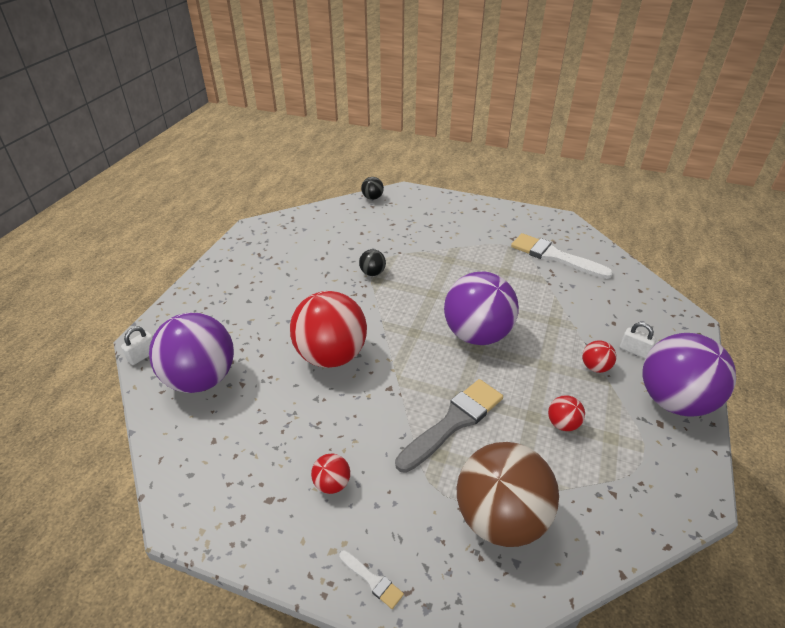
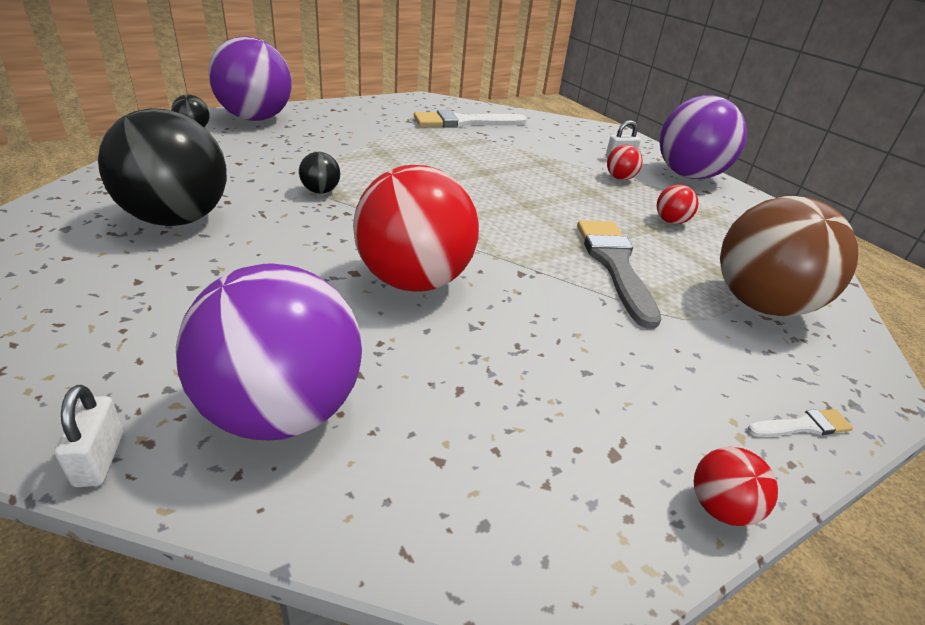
camera: 55 degrees left, 5 degrees down
red ball [311,453,350,494] -> red ball moved to [694,447,778,526]
purple ball [444,272,519,345] -> purple ball moved to [208,36,292,121]
none -> black ball [98,108,227,226]

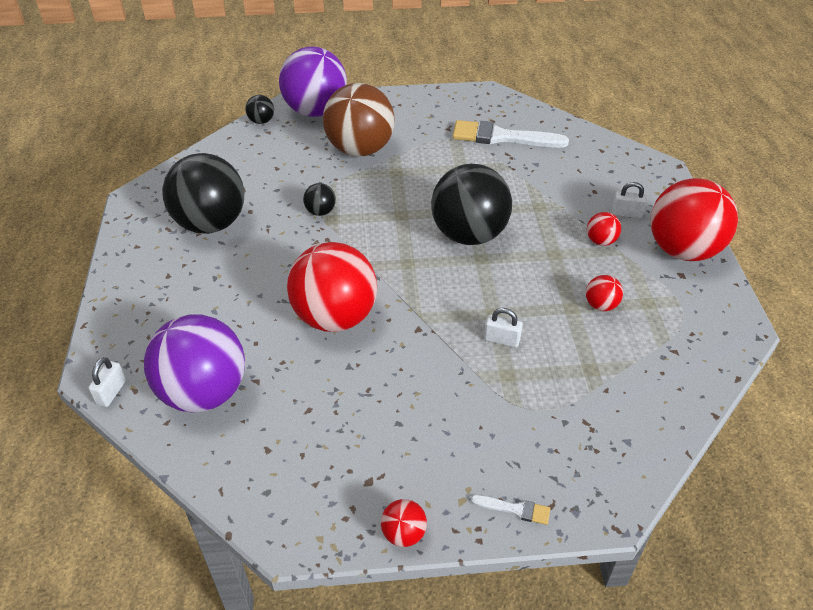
camera: 30 degrees right, 10 degrees up
grey brush [577,220,661,329] -> white padlock [484,308,523,347]
purple ball [660,95,747,179] -> red ball [650,178,738,261]
brown ball [720,196,858,317] -> brown ball moved to [323,83,395,157]
none -> black ball [431,164,512,245]

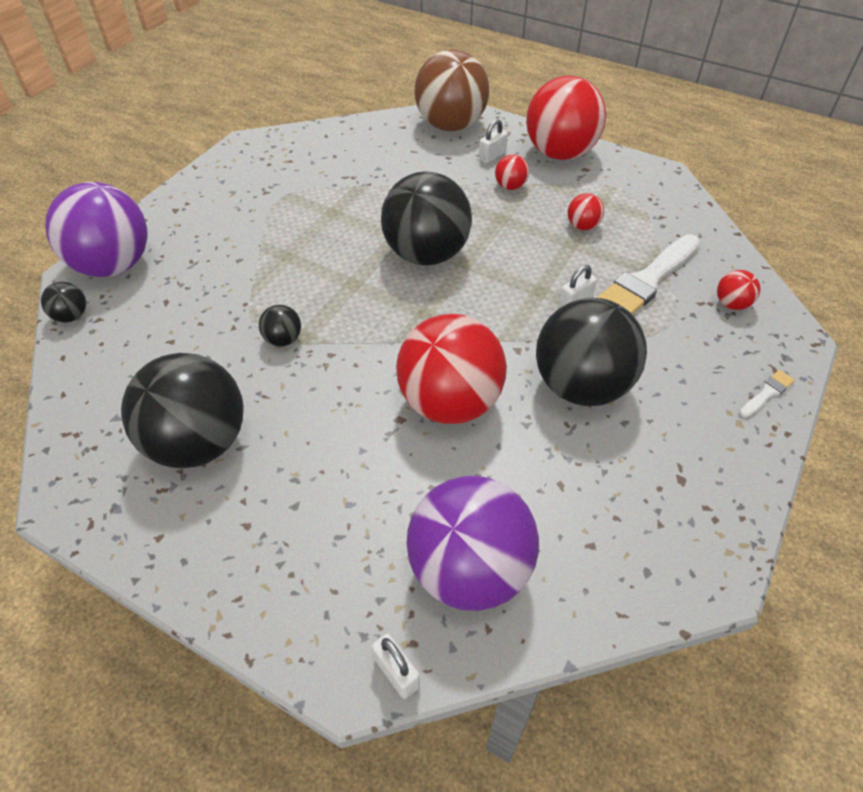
camera: 55 degrees left, 5 degrees up
brown ball [323,83,395,157] -> brown ball moved to [414,50,489,131]
red ball [381,499,427,547] -> red ball moved to [717,270,761,310]
white brush [452,120,569,148] -> white brush moved to [597,234,700,315]
none -> black ball [536,298,647,406]

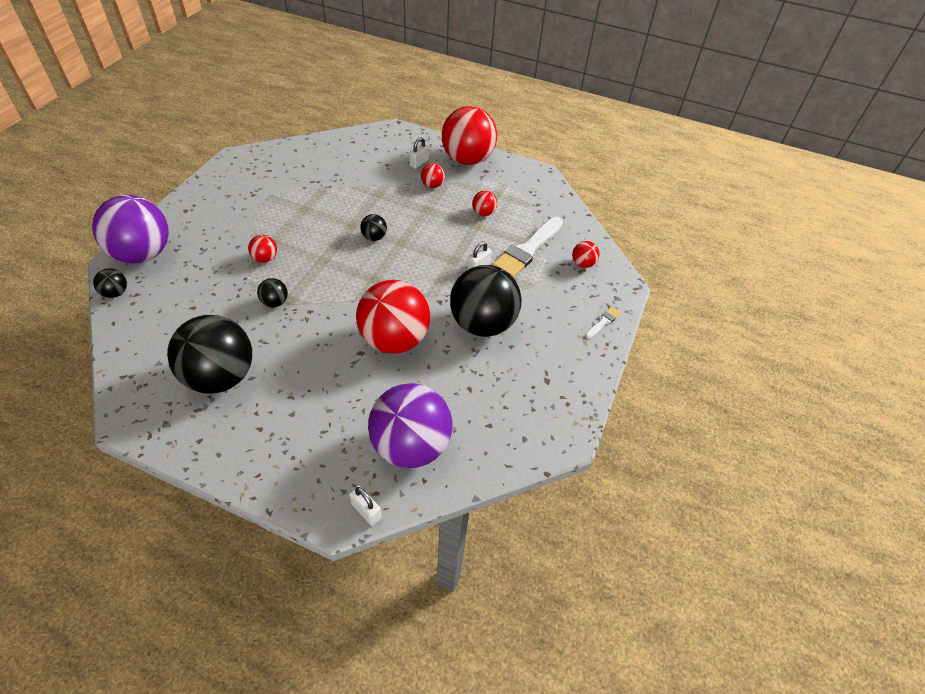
camera: 10 degrees left, 0 degrees up
black ball [381,171,472,266] -> black ball [360,214,387,241], size x0.42
brown ball [414,50,489,131] -> none
none -> red ball [248,235,277,263]

